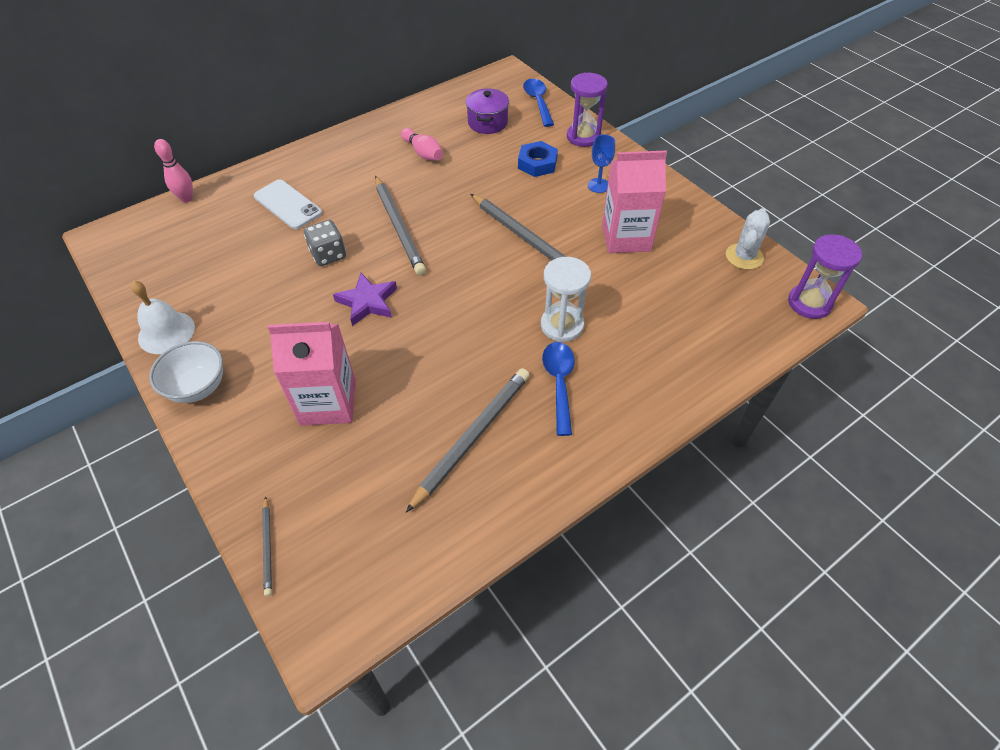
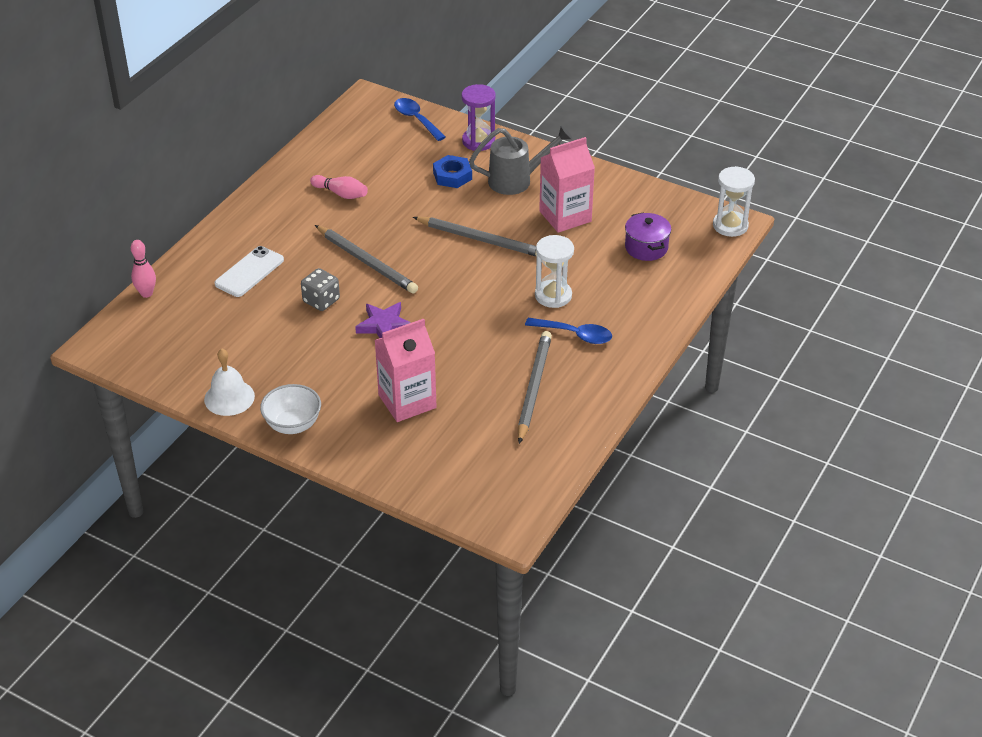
camera: 25 degrees left, 10 degrees down
white phone [254,180,322,229] -> white phone turned 75 degrees counterclockwise [214,246,284,297]
grey pencil [262,496,272,596] -> none
purple pot [466,89,509,134] -> purple pot moved to [625,212,671,261]
blue spoon [542,342,575,436] -> blue spoon turned 135 degrees clockwise [525,318,612,344]
blue goblet [588,135,615,193] -> grey watering can [469,125,573,195]
white cactus [726,208,770,270] -> none
purple hourglass [788,234,862,319] -> white hourglass [713,166,755,237]

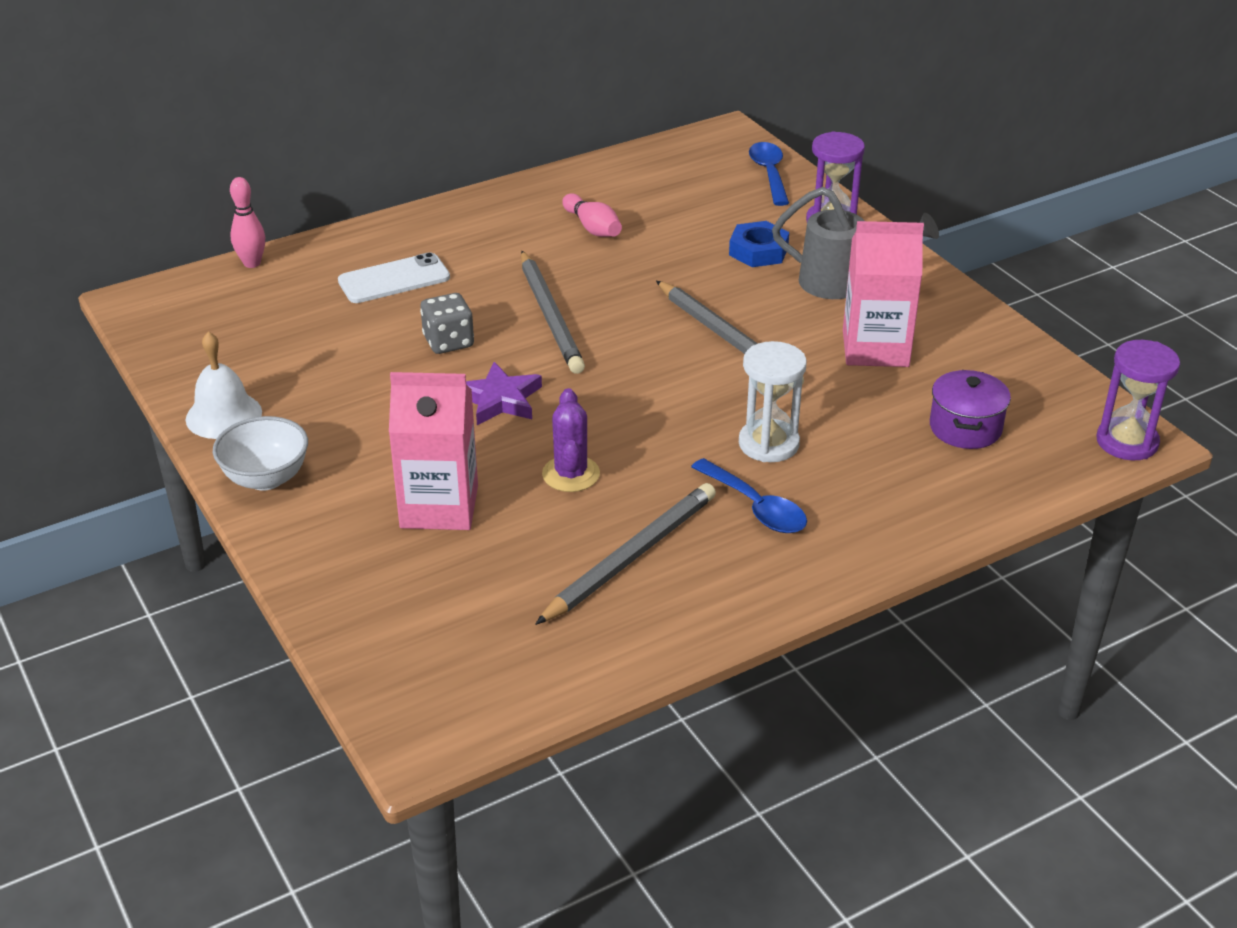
camera: 30 degrees right, 5 degrees down
white hourglass [713,166,755,237] -> purple hourglass [1097,340,1180,460]
none -> purple cactus [542,388,600,492]

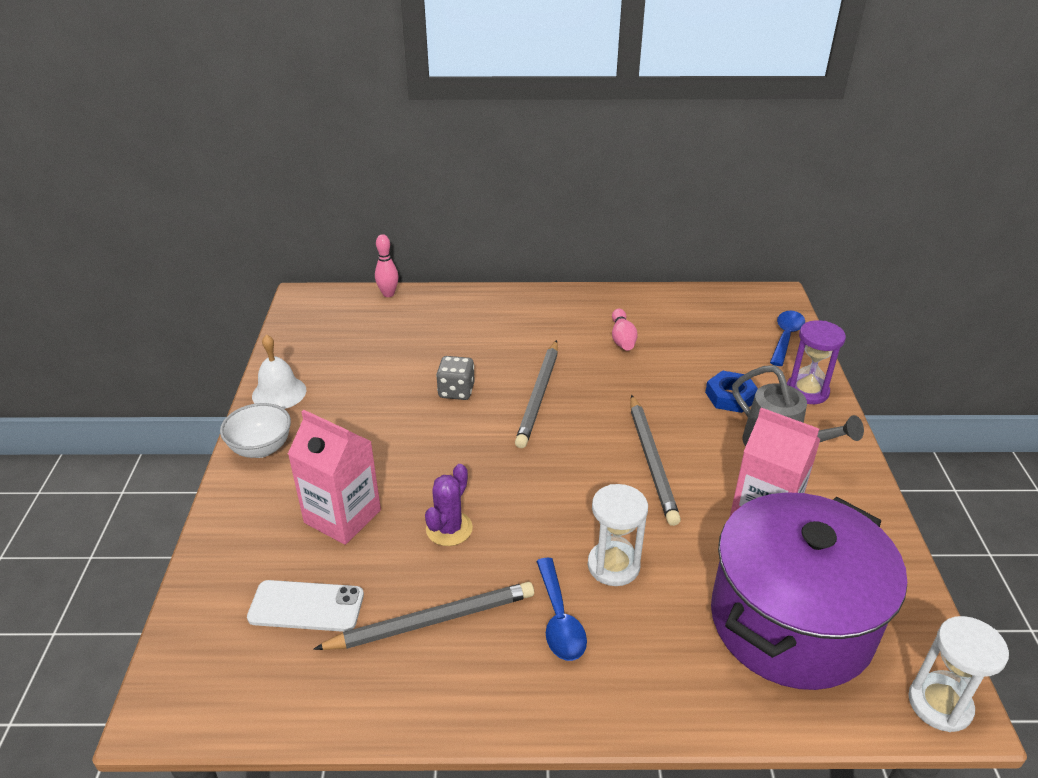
camera: 30 degrees right, 0 degrees up
white phone [338,252,450,303] -> white phone moved to [247,580,364,632]
purple star [466,362,542,425] -> none
purple pot [930,370,1011,449] -> purple pot [711,492,907,690], size x2.39
purple hourglass [1097,340,1180,460] -> white hourglass [908,616,1009,732]

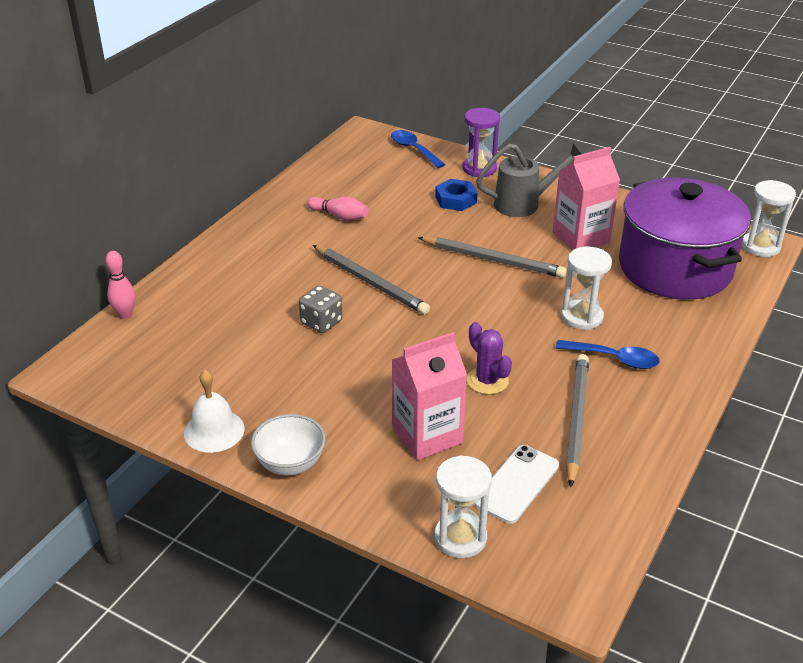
camera: 60 degrees left, 0 degrees up
none -> white hourglass [434,455,492,558]

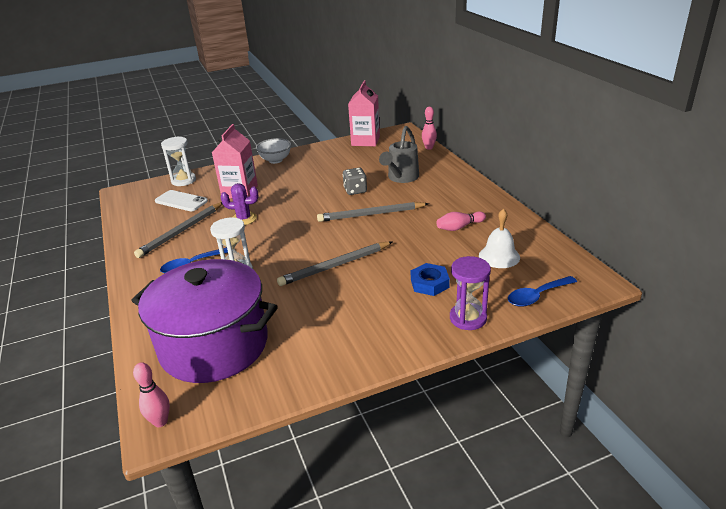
camera: 130 degrees right, 5 degrees down
white bell [184,370,245,453] -> white bell moved to [479,209,520,268]
blue spoon [391,130,446,168] -> blue spoon turned 150 degrees clockwise [508,276,577,307]
white phone [474,445,559,524] -> white phone turned 45 degrees counterclockwise [155,190,208,211]
grey watering can [476,143,582,217] -> grey watering can moved to [379,126,419,183]
pink carton [553,147,620,250] -> pink carton moved to [348,80,380,146]
grey pencil [566,354,589,487] -> grey pencil turned 75 degrees clockwise [134,202,222,258]
white hourglass [742,180,796,257] -> pink bowling pin [133,362,170,427]

